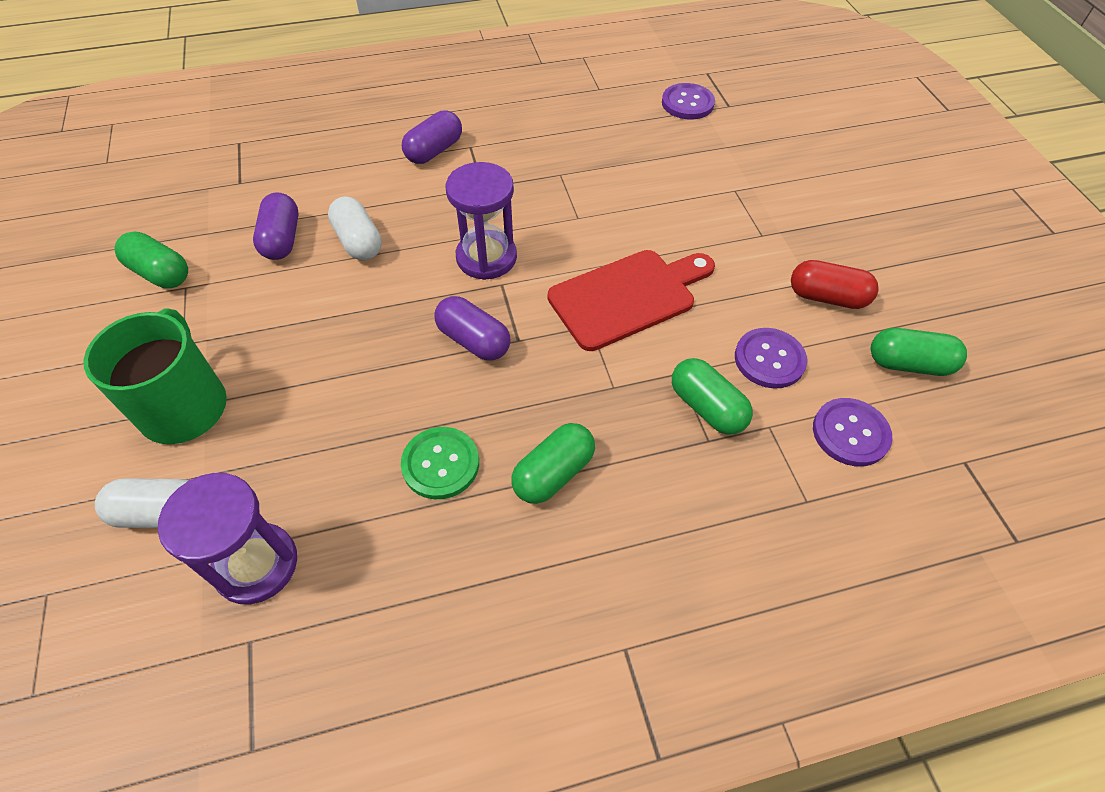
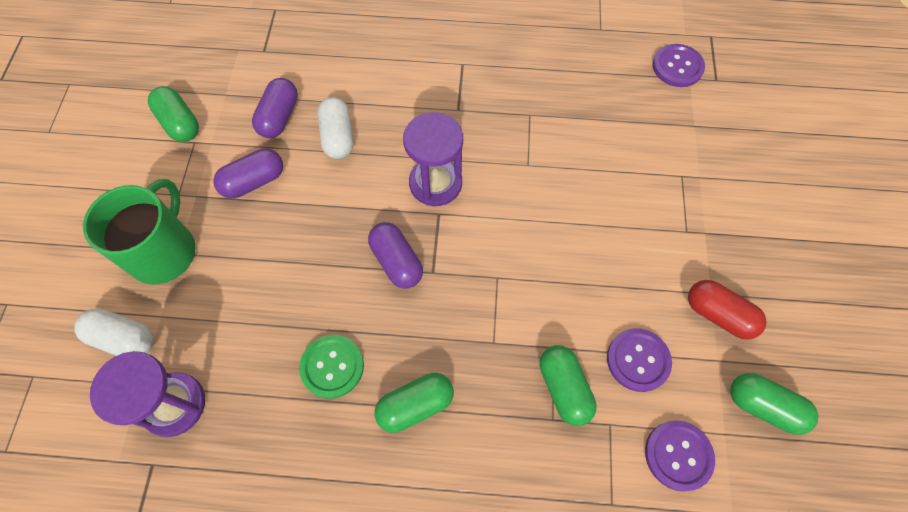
camera: 20 degrees right, 10 degrees up
purple capsule [402,110,462,164] -> purple capsule moved to [213,148,283,198]
red cutting board [548,250,715,351] -> none

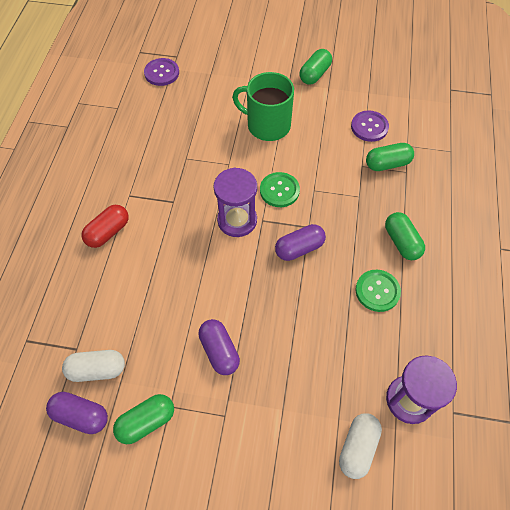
camera: 85 degrees left, 5 degrees down
green mug [83,179,196,285] -> green mug moved to [232,72,294,141]
purple capsule [252,78,298,138] -> purple capsule moved to [46,392,108,434]
white capsule [317,97,353,159] -> white capsule moved to [62,350,125,382]
purple button [645,420,715,491] -> none
red capsule [688,280,767,340] -> red capsule moved to [81,205,129,248]
green capsule [730,373,818,435] -> green capsule moved to [300,49,332,85]
none -> green button [260,172,300,207]

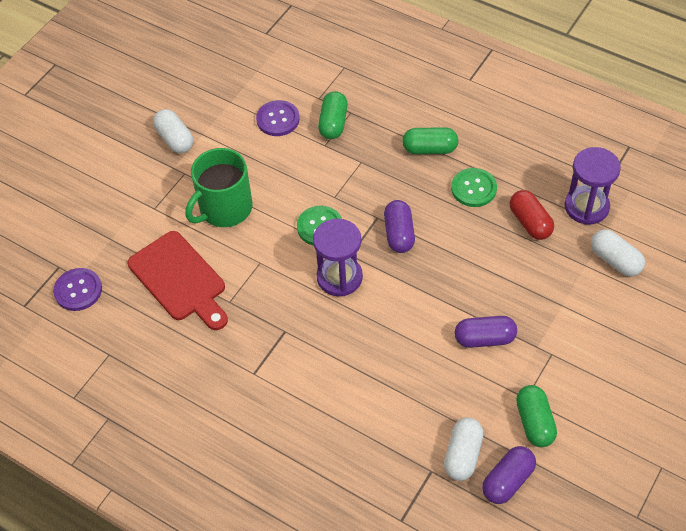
camera: 65 degrees left, 5 degrees down
red capsule [81,205,129,248] -> red capsule moved to [509,190,554,240]
green capsule [300,49,332,85] -> white capsule [153,109,193,153]
none -> red cutting board [128,231,228,330]

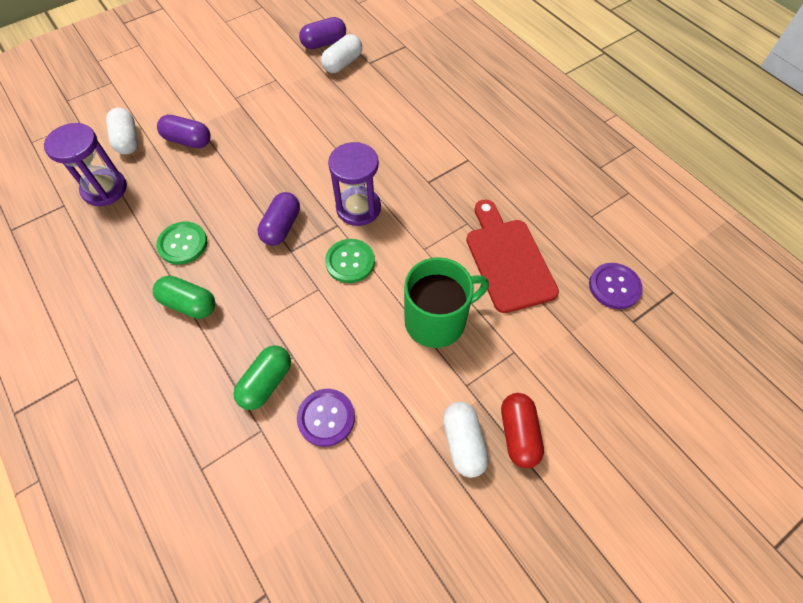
camera: 160 degrees left, 5 degrees up
purple capsule [455,316,517,348] -> purple capsule moved to [157,115,211,148]
red capsule [509,190,554,240] -> red capsule moved to [501,393,544,468]
green capsule [516,385,557,447] -> none

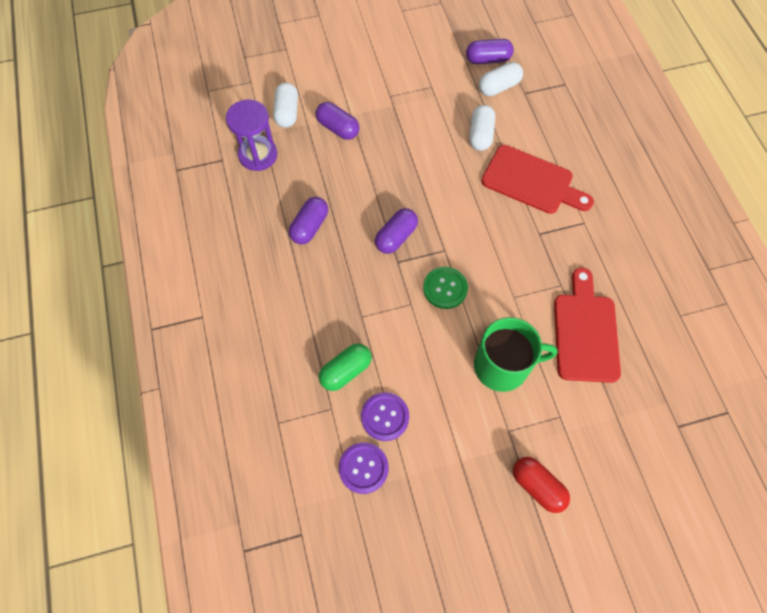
camera: 20 degrees right, 5 degrees up
green capsule [153,276,215,319] -> none
green button [156,221,207,265] -> purple capsule [289,197,328,244]
purple hourglass [328,142,381,226] -> none
white capsule [443,402,489,478] -> white capsule moved to [469,105,495,151]
red capsule [501,393,544,468] -> red capsule turned 60 degrees counterclockwise [513,457,570,513]
purple button [589,263,643,309] -> purple button moved to [339,442,389,494]
none -> red cutting board [481,145,594,214]

